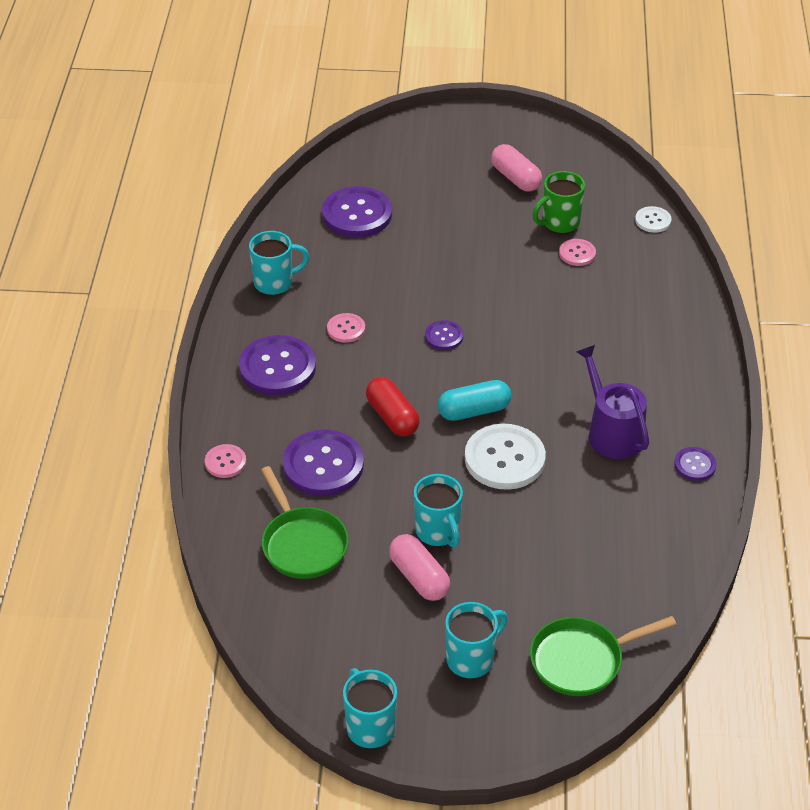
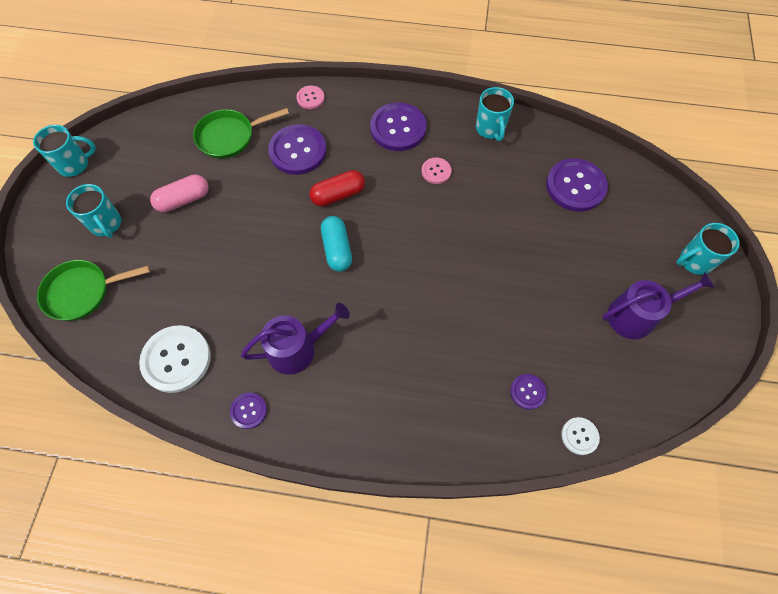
camera: 95 degrees right, 20 degrees up
turquoise mug [414,474,463,548] -> turquoise mug moved to [676,223,740,275]
purple button [425,320,463,350] -> purple button moved to [510,374,547,410]
white button [465,424,546,490] -> white button moved to [139,325,211,393]
pink capsule [491,144,542,192] -> purple watering can [603,272,715,339]
green pan [530,616,676,696] -> green pan turned 90 degrees counterclockwise [37,260,150,321]
green mug [532,171,585,233] -> none
pink button [559,239,596,266] -> none

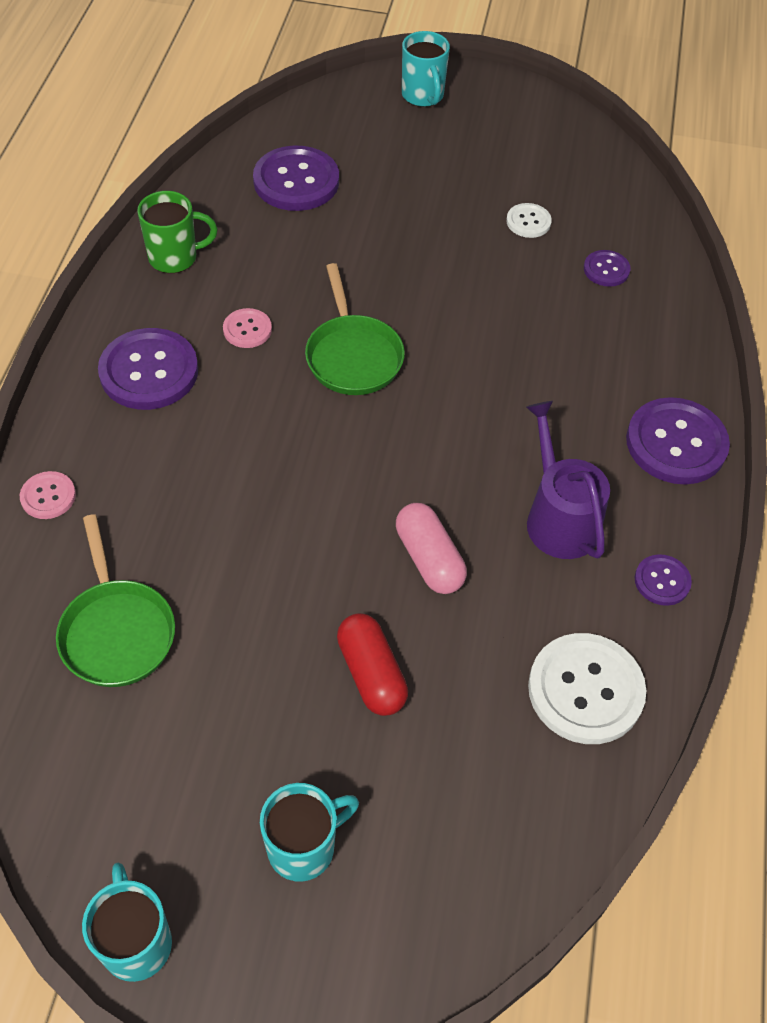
camera: 90 degrees left, 10 degrees down
green pan [37,260,150,321] -> green pan moved to [305,263,405,395]
pink capsule [150,174,209,212] -> pink capsule moved to [396,503,467,594]
purple button [268,124,327,175] -> purple button moved to [626,397,730,485]
red capsule [309,170,365,207] -> red capsule moved to [337,613,408,716]
turquoise capsule [321,216,352,272] -> none
turquoise mug [476,87,514,141] -> green mug [137,191,218,273]
white button [561,417,600,455] -> white button moved to [506,203,552,238]
purple watering can [603,272,715,339] -> none

